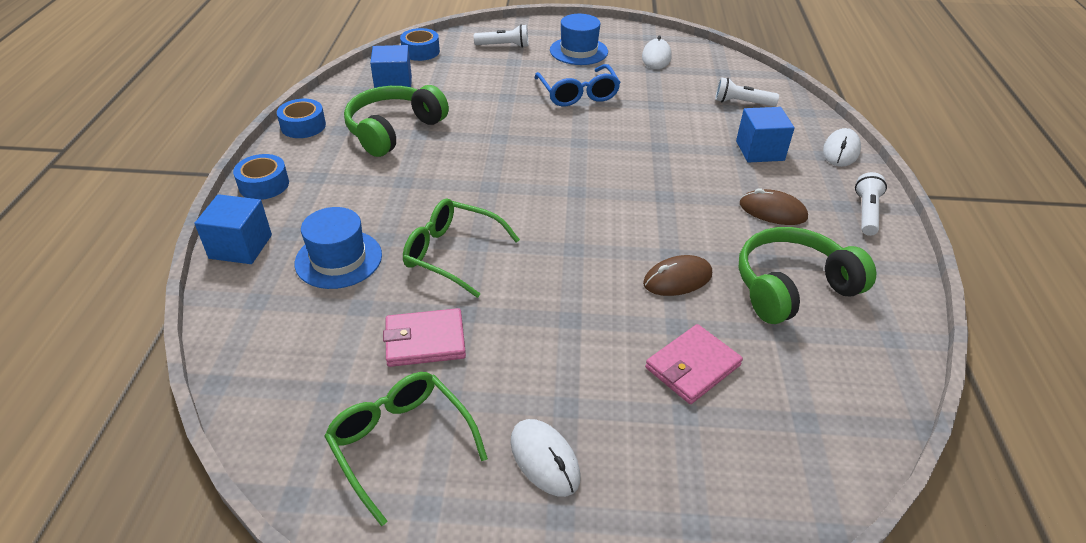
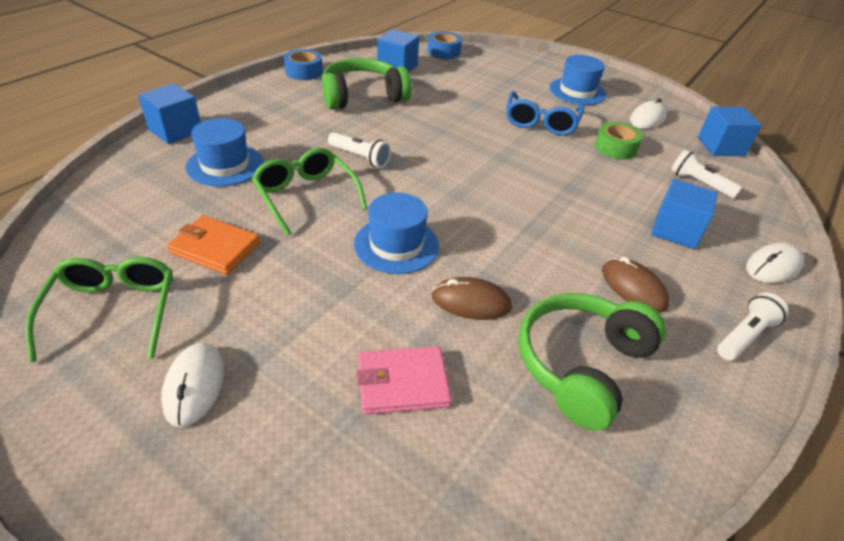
camera: 30 degrees right, 0 degrees up
blue tape [233,154,289,200] -> none
pink wallet [383,308,466,367] -> orange wallet [167,215,260,275]
white flashlight [474,24,528,48] -> white flashlight moved to [328,132,391,168]
green headphones [739,227,876,324] -> green headphones turned 60 degrees counterclockwise [518,293,666,431]
none -> blue hat [354,193,439,274]
none -> green tape [595,122,643,160]
none -> blue cube [698,106,762,156]

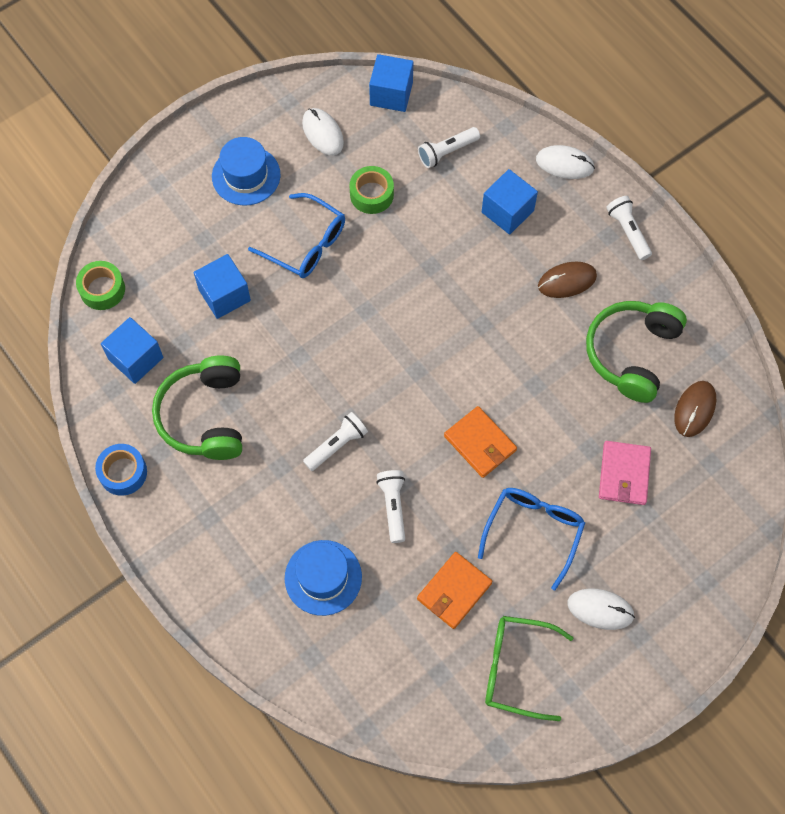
camera: 70 degrees left, 25 degrees up
blue cube [138,83,201,144] -> blue cube moved to [194,254,251,319]
green glasses [252,148,367,236] -> white flashlight [376,470,405,543]
blue hat [354,193,439,274] -> orange wallet [444,406,517,478]
blue tape [427,31,462,59] -> green tape [76,261,125,310]
brown mouse [432,277,512,320] -> brown mouse moved to [674,381,716,437]
green headphones [518,293,666,431] -> green headphones turned 60 degrees clockwise [586,301,687,403]
white mouse [746,243,804,283] -> white mouse turned 60 degrees counterclockwise [536,145,595,179]
none -> blue glasses [478,488,585,590]

